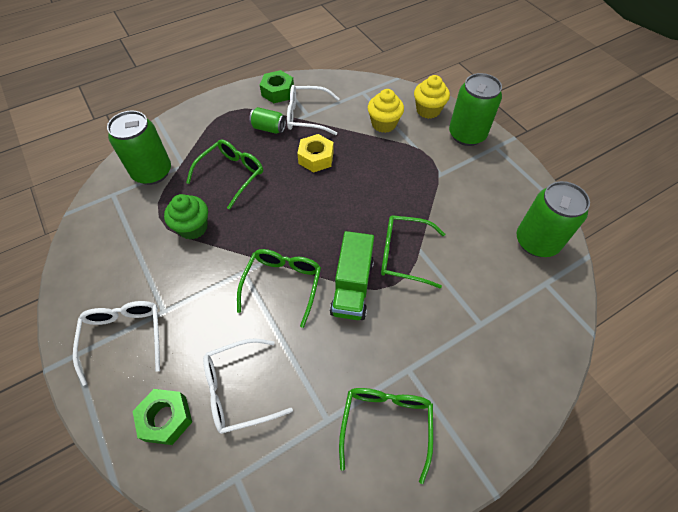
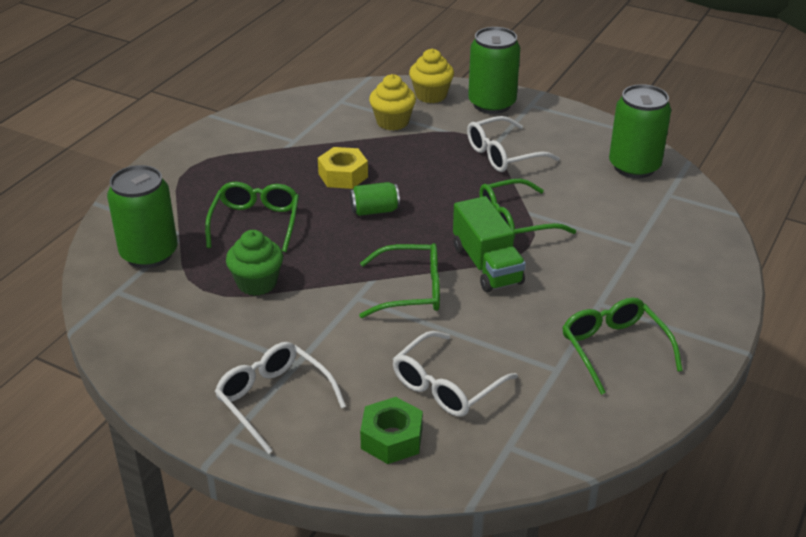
camera: 30 degrees left, 20 degrees down
green glasses [237,249,321,328] -> green glasses turned 105 degrees clockwise [359,243,440,318]
green can [249,107,286,134] -> green can moved to [350,182,400,216]
green nut [260,70,294,103] -> none
white glasses [287,85,340,135] -> white glasses moved to [467,116,560,172]

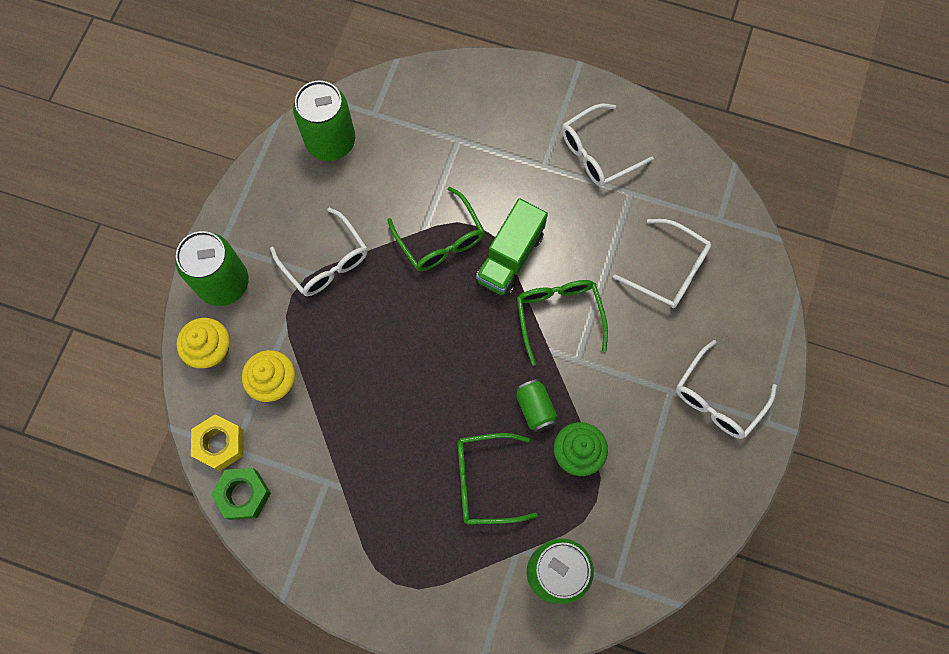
camera: 100 degrees left, 35 degrees up
yellow nut [318,147,368,189] -> yellow nut moved to [191,414,244,471]
green can [350,182,400,216] -> green can moved to [516,379,558,432]
green nut [360,397,423,464] -> green nut moved to [211,468,271,520]
green truck [453,196,526,293] -> green truck turned 150 degrees clockwise [476,198,548,297]
green glasses [562,298,683,395] -> white glasses [562,103,654,186]

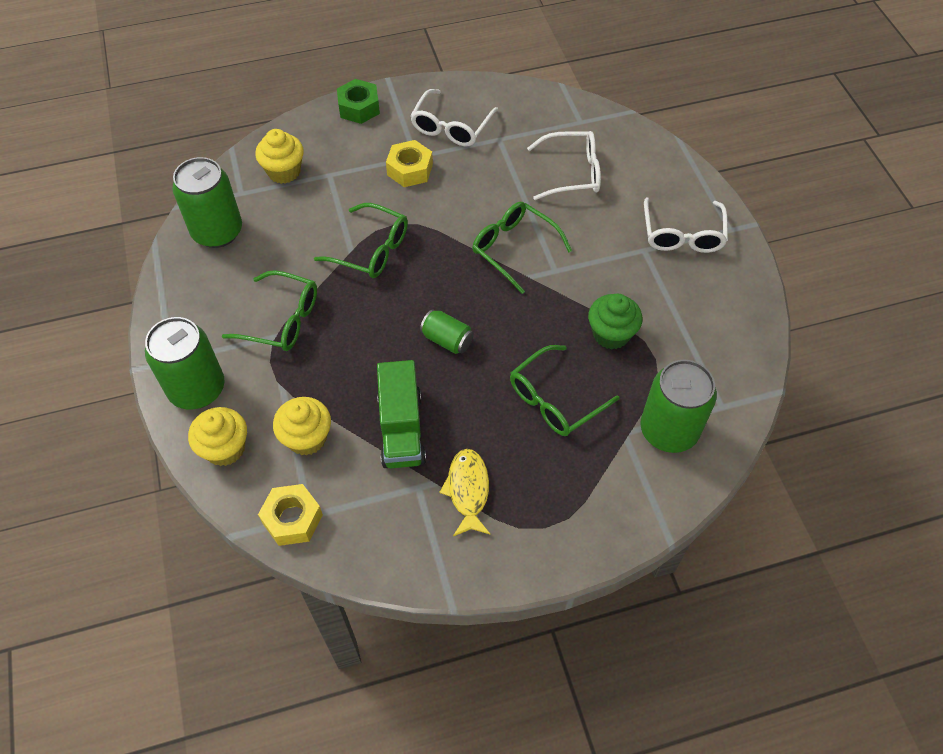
camera: 35 degrees left, 15 degrees down
green nut [211,468,271,520] -> green nut moved to [337,79,380,124]
white glasses [270,208,367,296] -> green glasses [222,270,317,351]
green truck [476,198,548,297] -> green truck moved to [377,360,426,468]
green can [516,379,558,432] -> green can moved to [420,309,474,354]
none -> yellow cupcake [255,129,304,184]
none -> yellow nut [386,140,433,187]
none -> yellow fish [439,449,490,536]

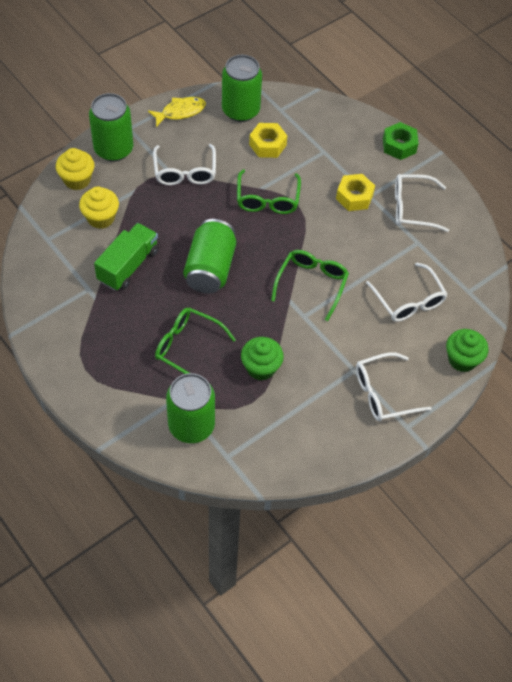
camera: 65 degrees right, 0 degrees up
green glasses [222,270,317,351] -> white glasses [153,144,216,185]
yellow cupcake [255,129,304,184] -> none
yellow nut [258,484,323,546] -> yellow nut moved to [249,123,287,158]
green truck [377,360,426,468] -> green truck turned 150 degrees clockwise [94,223,158,291]
green can [420,309,474,354] -> green can [183,219,236,294], size x1.86
yellow fish [439,449,490,536] -> yellow fish moved to [148,97,206,127]
none -> green cupcake [446,329,488,372]

